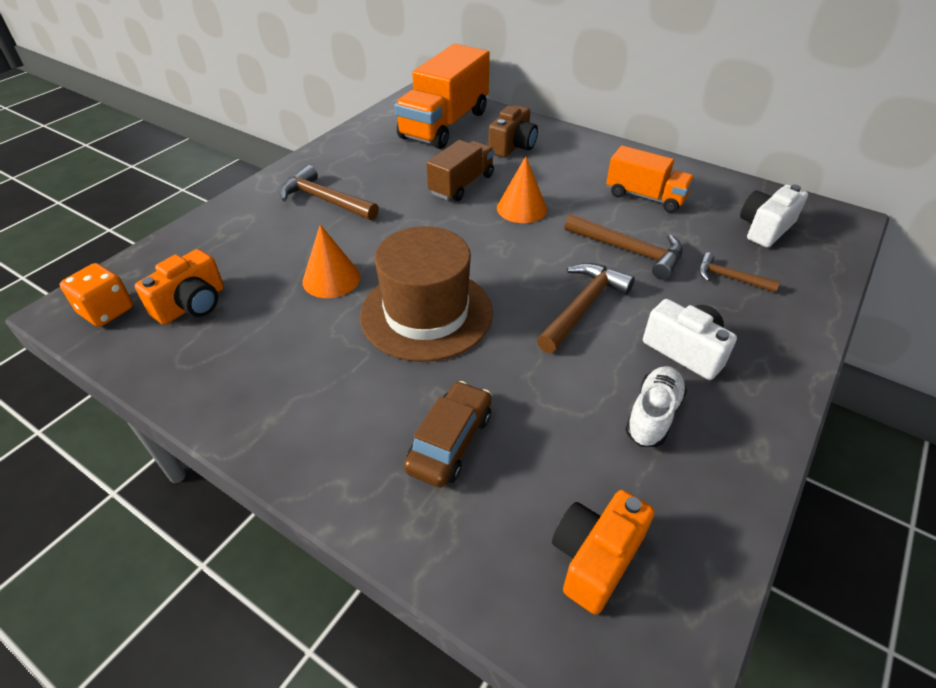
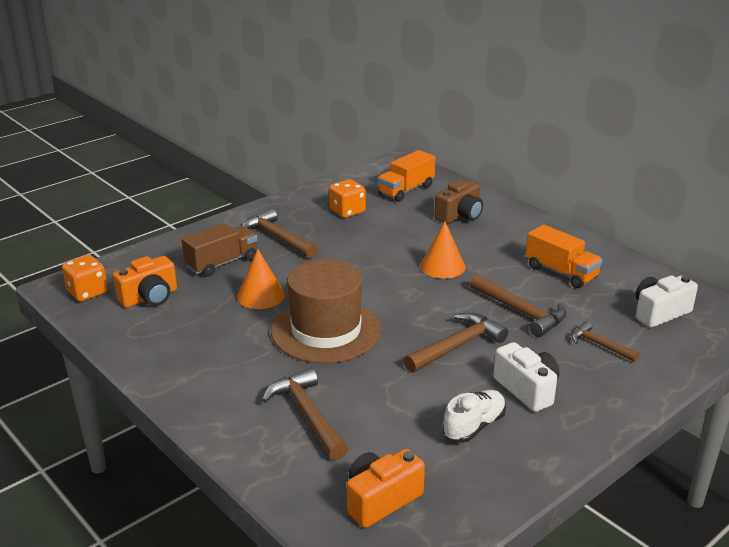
camera: 15 degrees right, 15 degrees down
orange truck [394,44,490,149] -> orange truck [378,150,435,202], size x0.59
brown car [404,381,492,488] -> brown hammer [262,368,348,460]
brown truck [426,140,494,201] -> brown truck moved to [181,223,257,277]
none -> orange dice [329,179,366,218]

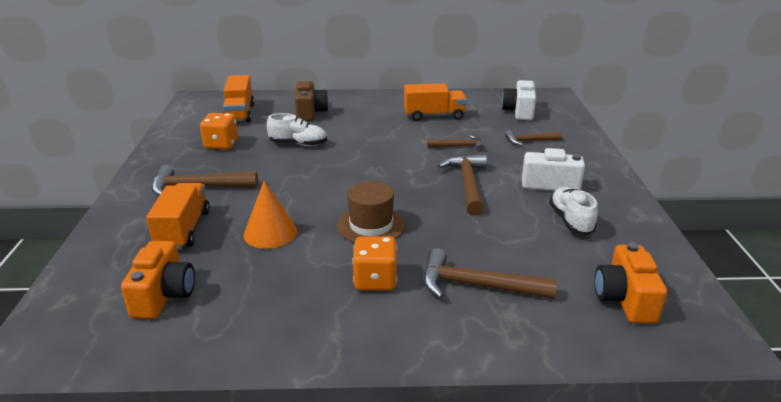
camera: 50 degrees left, 0 degrees up
orange dice [62,255,108,302] -> orange dice moved to [352,236,397,291]
brown truck [181,223,257,277] -> orange truck [146,183,210,249]
brown hat [271,259,381,363] -> brown hat [337,181,405,243], size x0.61
orange cone [420,221,465,279] -> none
brown hammer [470,274,566,337] -> brown hammer [427,135,484,152], size x0.61
none -> white shoe [267,113,327,146]

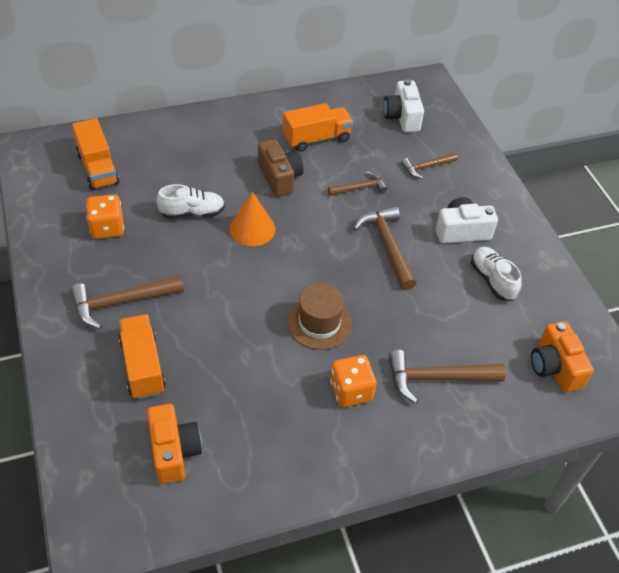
camera: 20 degrees left, 20 degrees up
orange cone [244,181,297,249] -> orange cone moved to [230,192,275,246]
brown camera [295,81,329,121] -> brown camera moved to [258,139,304,197]

